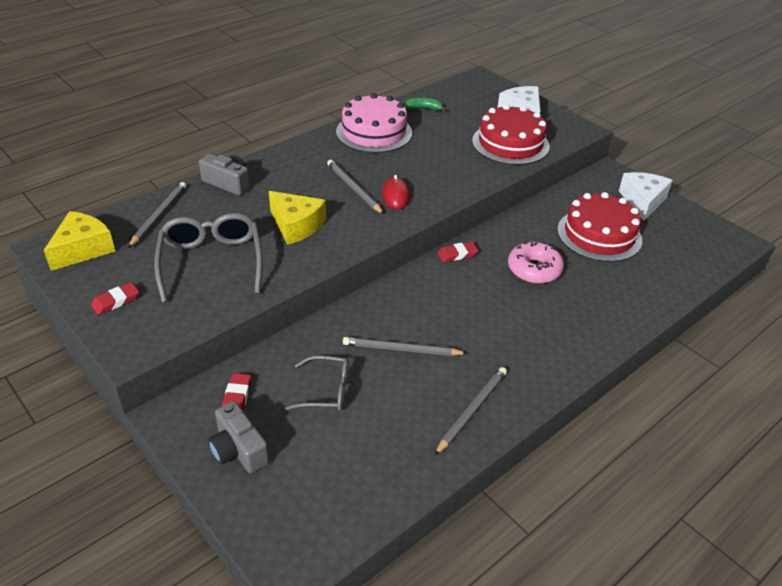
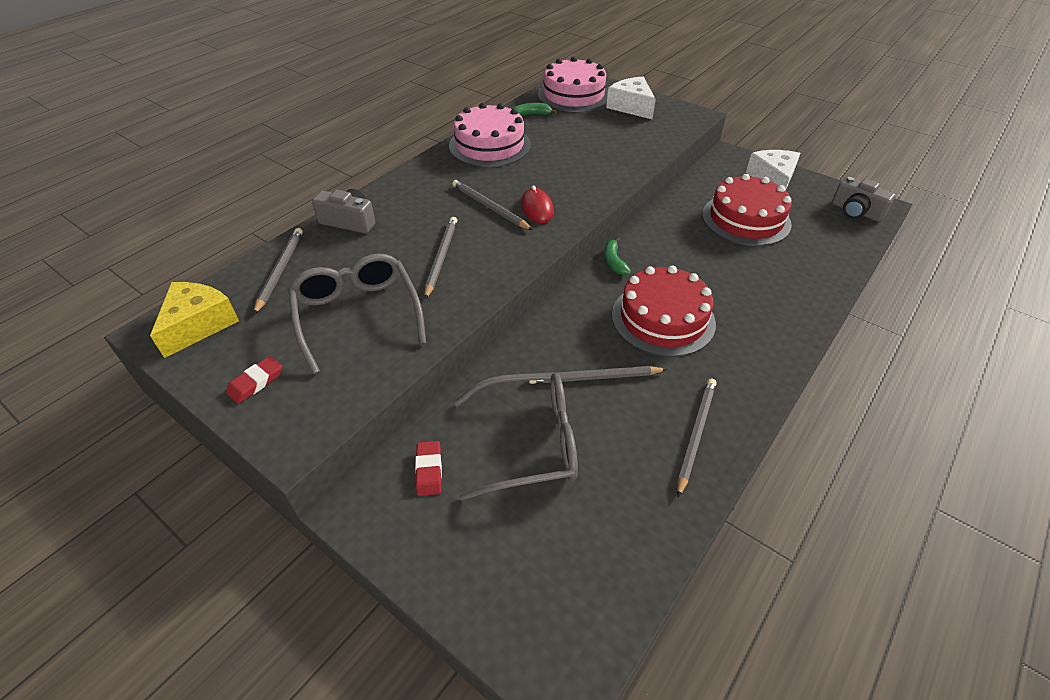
camera: 10 degrees left, 5 degrees up
grey camera [208,401,269,473] -> grey camera moved to [832,177,896,222]
yellow cheese [269,191,326,245] -> grey pencil [425,217,458,299]
grey glasses [285,355,349,411] -> grey glasses [454,372,578,501], size x1.70
red eraser [437,242,478,262] -> green banana [604,237,631,275]
red cake [472,104,550,165] -> red cake moved to [612,266,716,357]
pink donut [508,242,564,284] -> none
none -> pink cake [538,57,608,112]

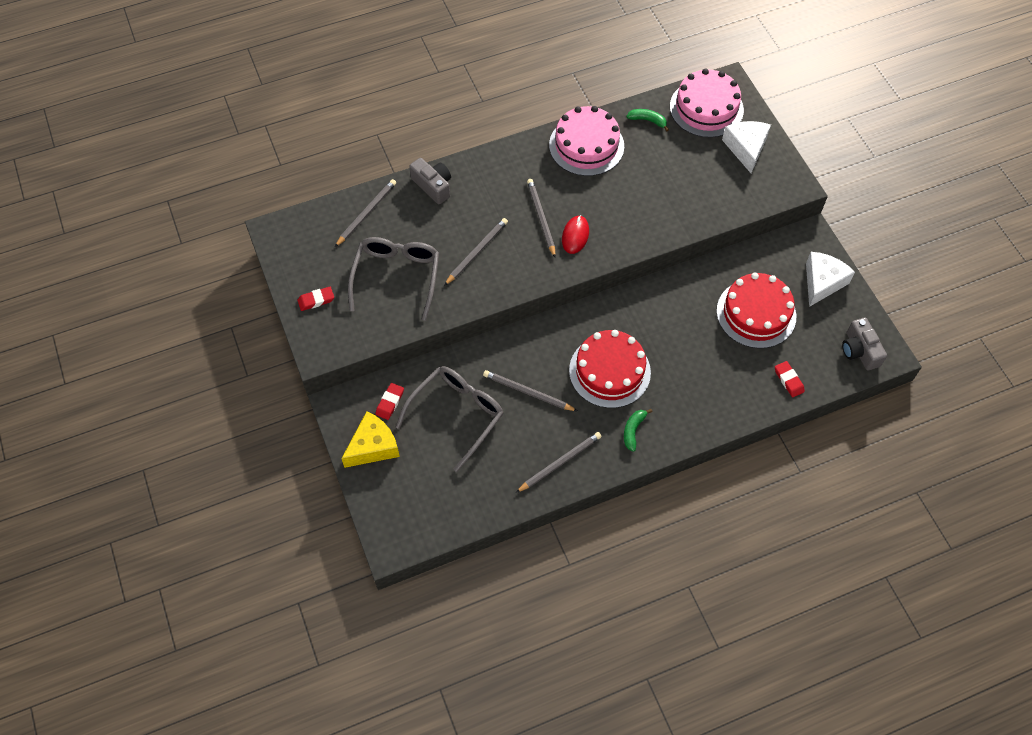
camera: 30 degrees right, 15 degrees up
yellow cheese [150,282,239,358] -> yellow cheese moved to [341,411,400,468]
grey glasses [454,372,578,501] -> grey glasses turned 75 degrees counterclockwise [396,366,504,472]
green banana [604,237,631,275] -> green banana moved to [624,409,653,451]
none -> red eraser [775,361,805,397]

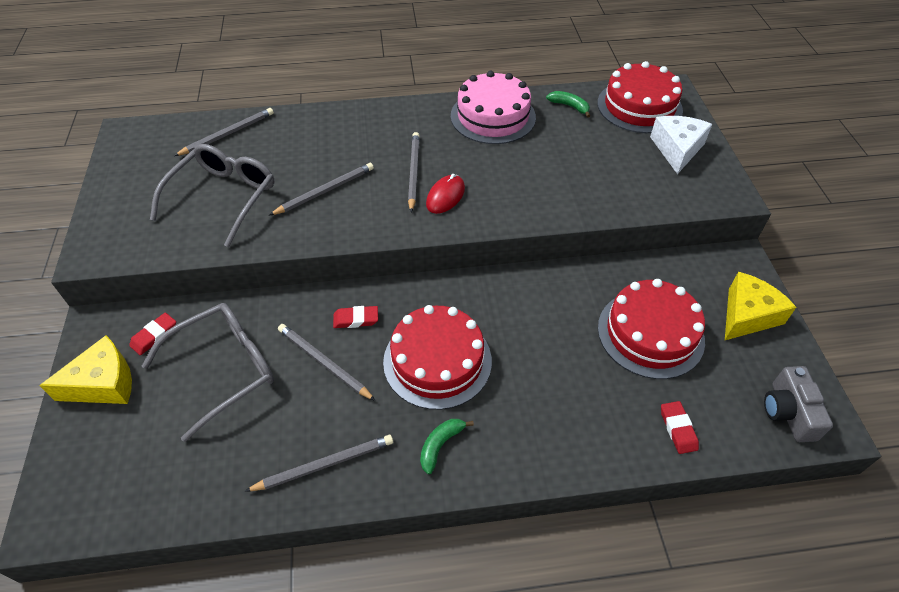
camera: 15 degrees right, 10 degrees down
red eraser [297,287,334,311] -> red eraser moved to [333,306,378,328]
grey camera [409,158,451,204] -> none
pink cake [670,68,744,138] -> red cake [597,61,683,133]
white cheese [806,252,855,307] -> yellow cheese [725,272,796,340]

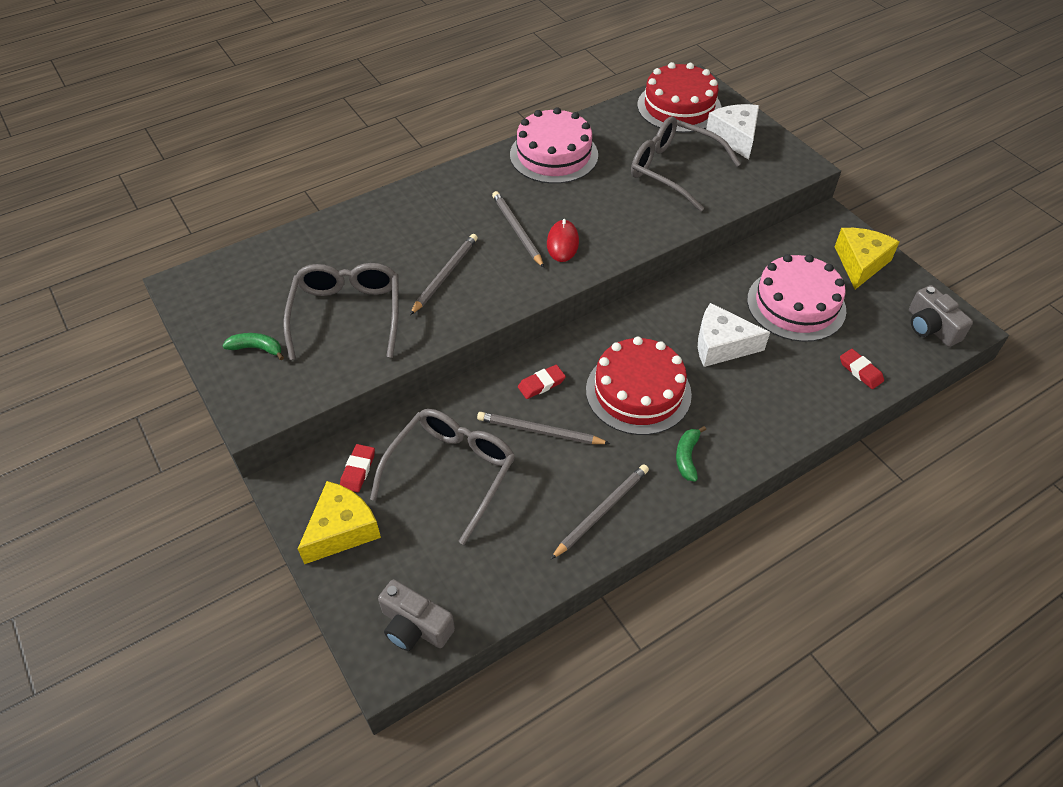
camera: 25 degrees left, 0 degrees up
grey pencil [174,108,274,156] -> none
green banana [546,91,590,118] -> green banana moved to [223,333,284,360]
red cake [598,279,705,379] -> pink cake [747,254,846,342]
none -> grey camera [378,579,455,651]
none -> grey glasses [631,116,741,212]
none -> white cheese [698,303,770,367]

